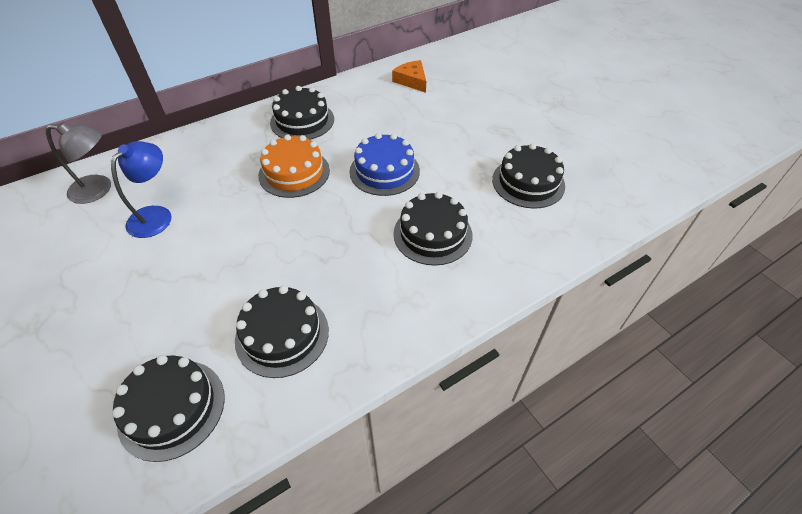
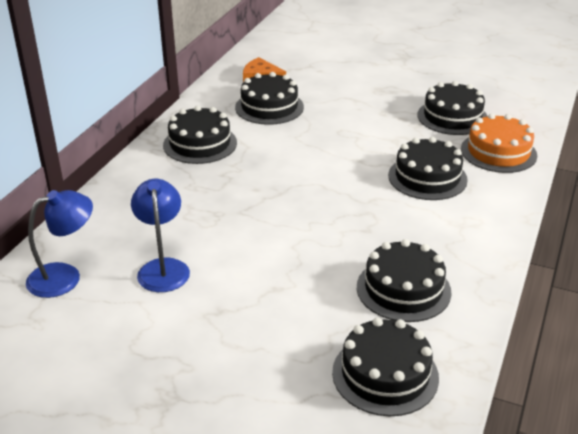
camera: 35 degrees left, 15 degrees down
grey lamp [46,122,111,204] -> blue lamp [26,190,93,298]
orange cake [258,134,330,198] -> orange cake moved to [461,113,537,173]
blue cake [350,133,420,196] -> none
none -> black cake [235,72,304,125]

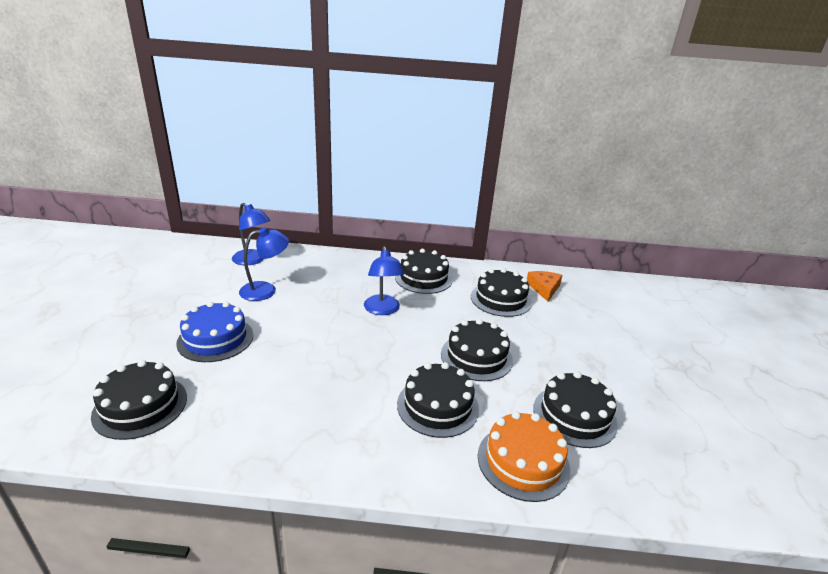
camera: 70 degrees right, 5 degrees down
black cake [357,239,451,322] -> black cake moved to [441,319,513,381]
none -> blue cake [176,301,253,362]
none -> blue lamp [364,246,405,315]

